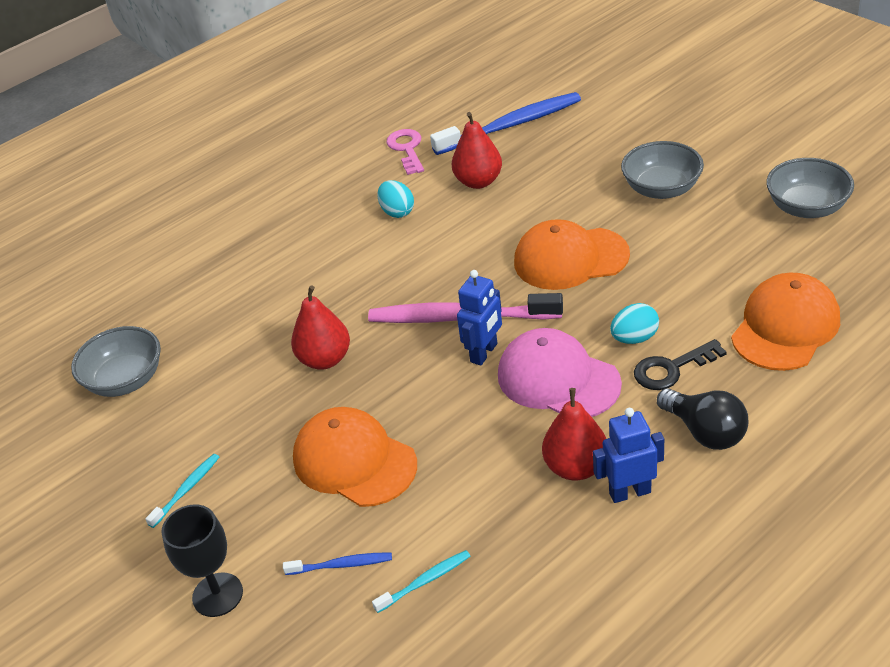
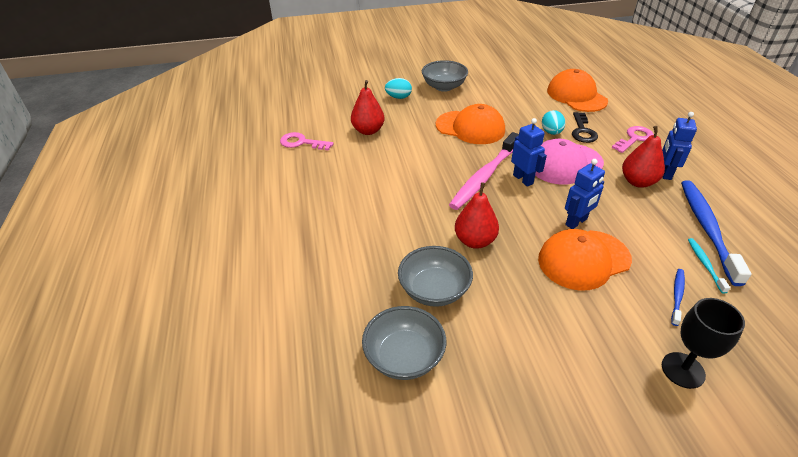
camera: 65 degrees left, 0 degrees up
turquoise toothbrush [145,454,219,528] -> none
turquoise egg [377,180,414,218] -> turquoise egg moved to [385,78,412,99]
blue toothbrush [430,92,581,155] -> blue toothbrush moved to [681,180,752,286]
orange cap [514,219,630,290] -> orange cap turned 90 degrees counterclockwise [436,104,505,144]
black light bulb [657,388,748,450] -> pink key [612,126,654,153]
grey bowl [766,158,854,218] -> grey bowl moved to [398,246,473,307]
none -> blue robot [565,159,605,229]

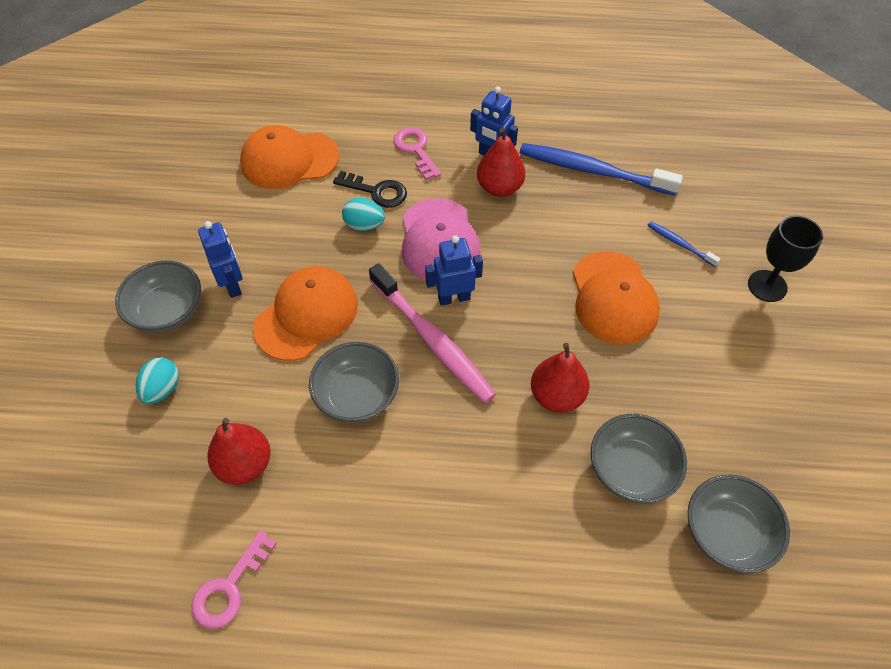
camera: 75 degrees left, 15 degrees up
blue robot [565,159,605,229] -> blue robot moved to [198,221,243,298]
turquoise toothbrush [688,238,730,294] -> none
none -> grey bowl [309,342,399,423]

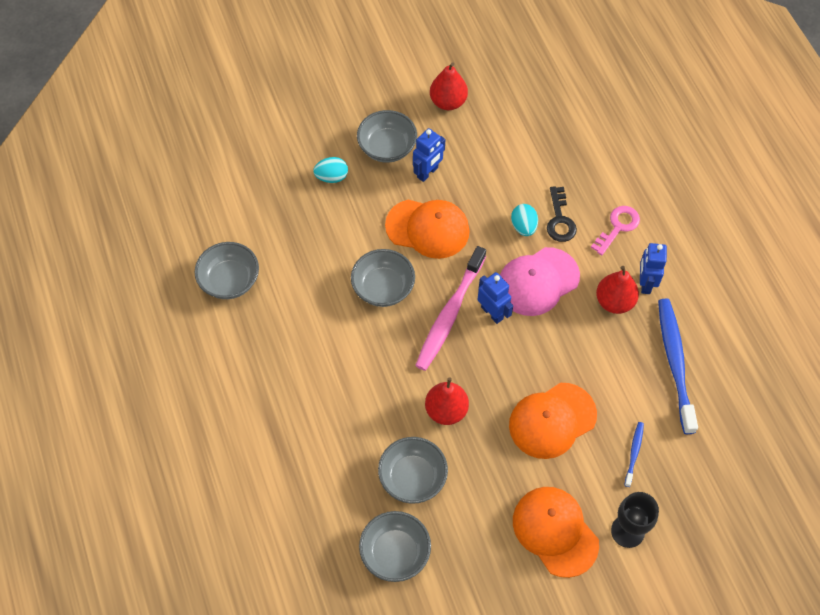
camera: 65 degrees right, 5 degrees up
pink key [192,530,277,629] -> grey bowl [195,242,259,299]
red pear [207,418,271,485] -> red pear moved to [430,62,468,110]
orange cap [240,125,339,189] -> orange cap moved to [513,487,599,578]

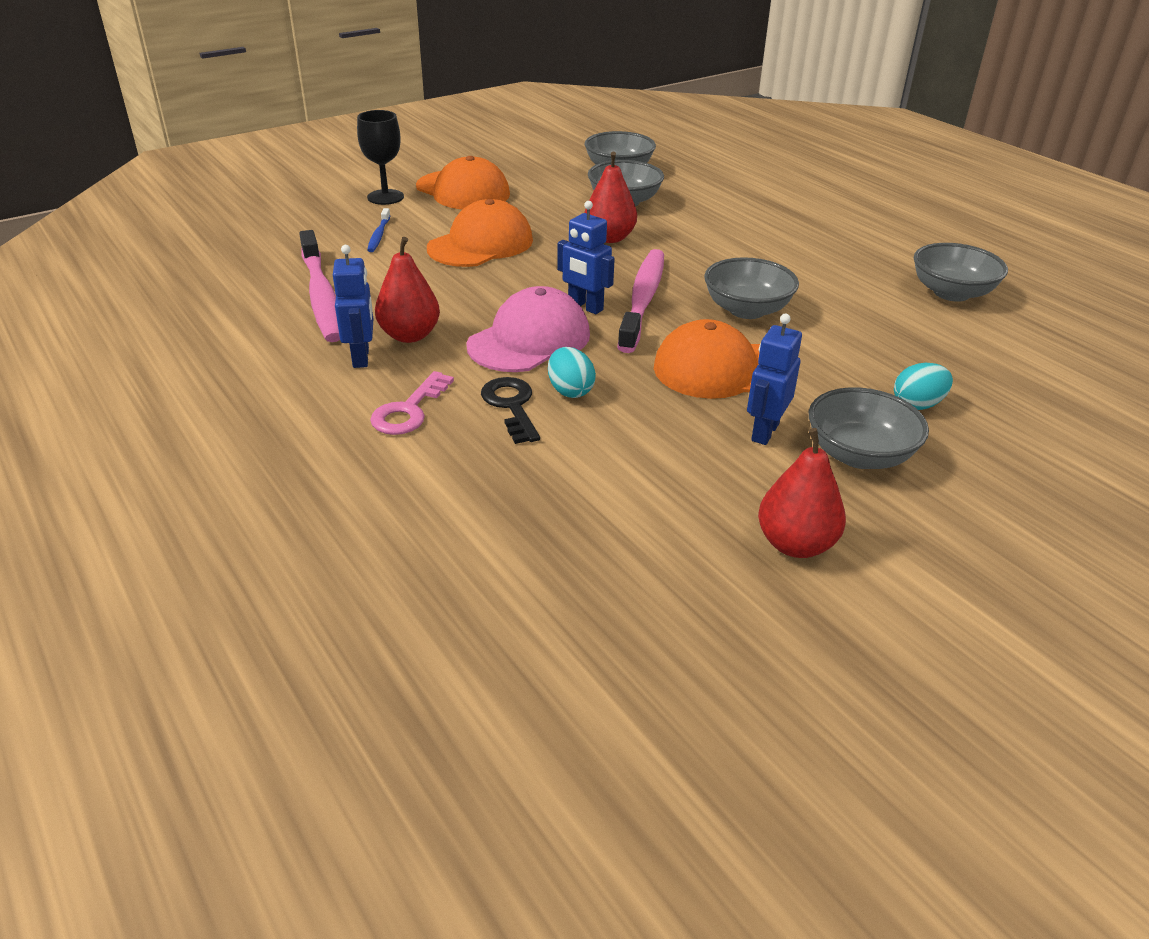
camera: 165 degrees right, 25 degrees down
blue toothbrush [658,299,698,434] -> pink toothbrush [299,230,340,342]

